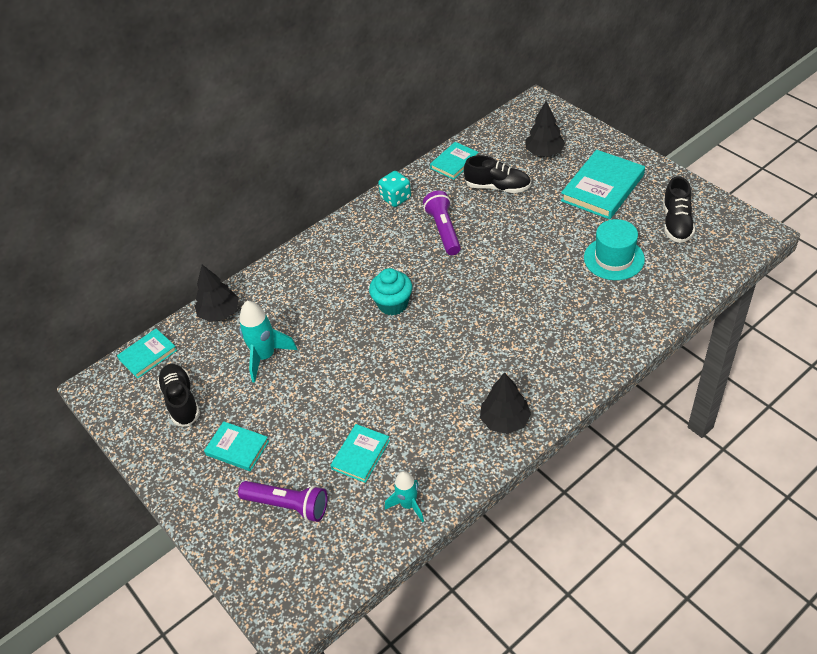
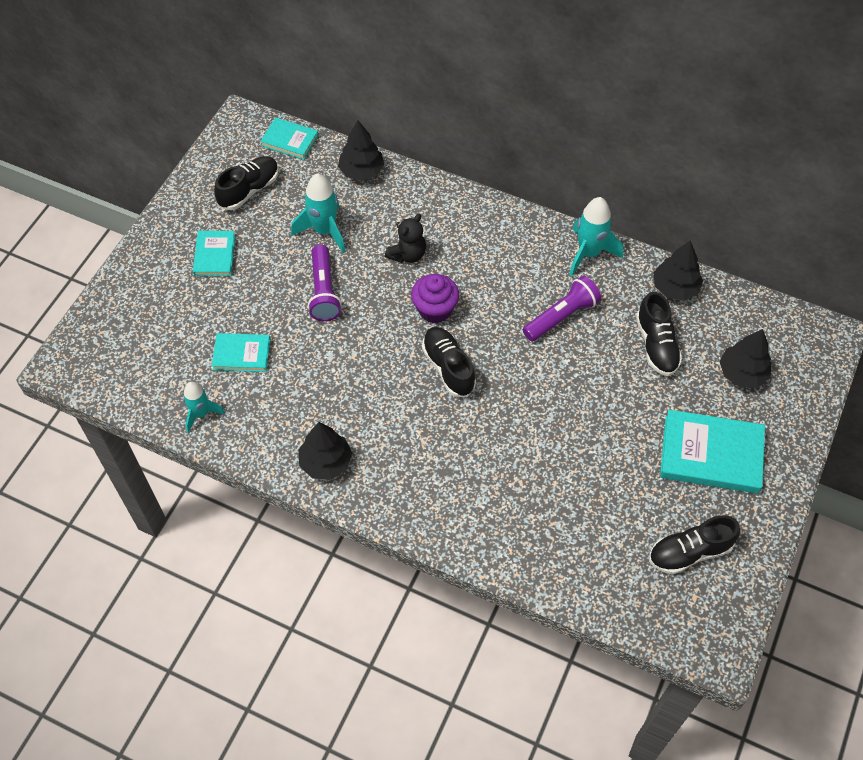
camera: 60 degrees right, 10 degrees up
purple flashlight [238,481,328,522] -> purple flashlight moved to [308,244,342,321]
turquoise cupcake [369,268,412,316] -> purple cupcake [411,274,459,323]
turquoise dice [378,171,411,207] -> turquoise rocket [569,197,623,277]
turquoise book [430,142,479,180] -> black tree [653,240,703,300]
turquoise hat [584,219,645,280] -> none
none -> black teddy bear [385,214,426,263]
none -> black shoe [422,327,476,397]

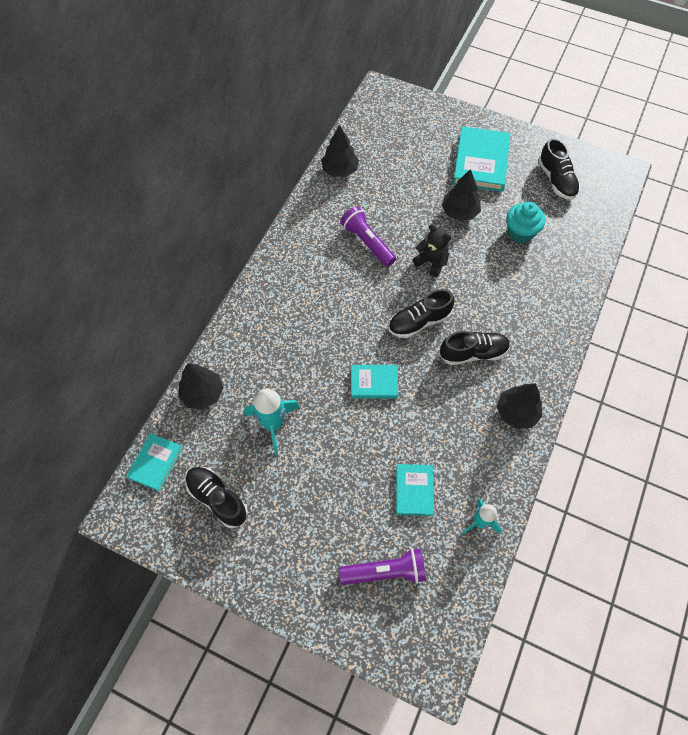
camera: 90 degrees left, 5 degrees up
turquoise book [193,231,235,276] -> turquoise book moved to [351,365,398,398]
purple flashlight [308,244,342,321] -> purple flashlight moved to [339,548,426,585]
black teddy bear [385,214,426,263] -> black teddy bear moved to [412,224,451,277]
purple cupcake [411,274,459,323] -> none
turquoise rocket [569,197,623,277] -> none
black shoe [636,292,682,376] -> black shoe moved to [440,331,510,365]
black tree [719,329,771,388] -> black tree moved to [442,169,481,221]
none -> turquoise cupcake [506,202,545,243]

